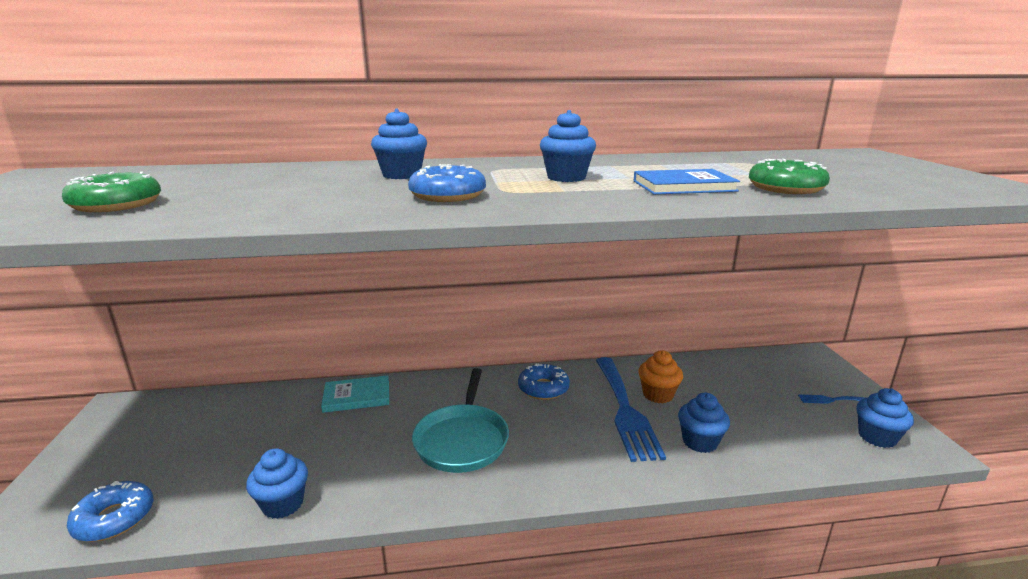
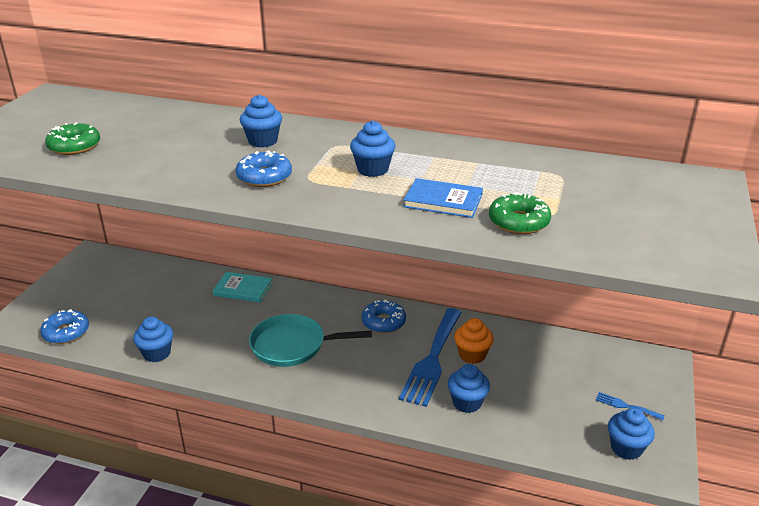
camera: 25 degrees right, 10 degrees up
turquoise pan [412,368,509,473] -> turquoise pan turned 60 degrees clockwise [249,314,372,367]

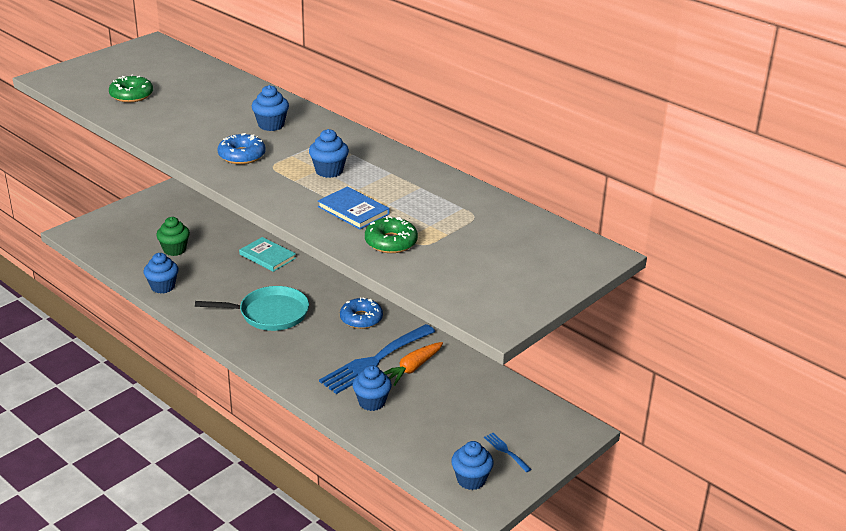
camera: 25 degrees right, 0 degrees up
blue donut [40,309,89,344] -> none
turquoise pan [249,314,372,367] -> turquoise pan turned 150 degrees clockwise [195,286,309,331]
orange cupcake [454,318,494,364] -> orange carrot [384,342,443,386]
none -> green cupcake [156,217,190,256]

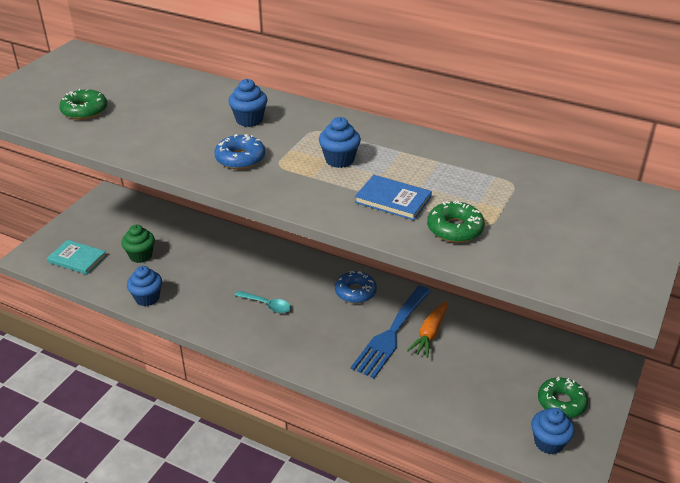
camera: 15 degrees left, 5 degrees up
turquoise pan [195,286,309,331] -> turquoise spoon [235,291,291,313]
turquoise book [239,237,296,272] -> turquoise book moved to [47,240,107,275]
blue cupcake [353,365,392,411] -> none
blue fork [484,433,532,472] -> green donut [538,377,588,418]

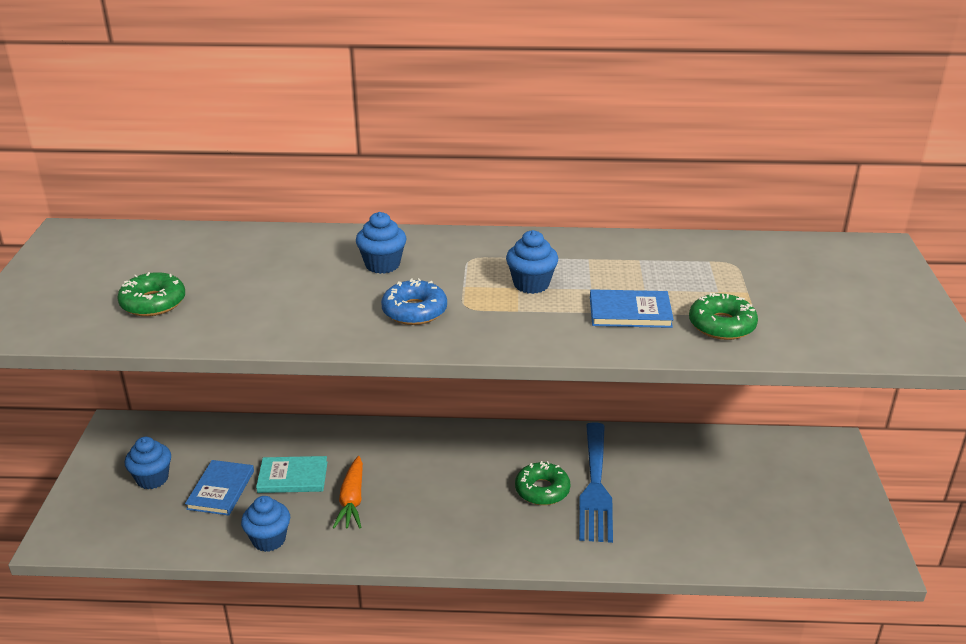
camera: 25 degrees left, 5 degrees down
turquoise book [47,240,107,275] -> turquoise book moved to [256,456,327,493]
green cupcake [121,225,155,263] -> blue book [185,460,254,516]
turquoise spoon [235,291,291,313] -> none
blue donut [335,271,377,303] -> none
orange carrot [407,302,447,358] -> orange carrot moved to [333,456,363,528]
blue cupcake [531,407,574,454] -> blue cupcake moved to [125,437,171,489]
green donut [538,377,588,418] -> green donut moved to [515,461,570,505]

